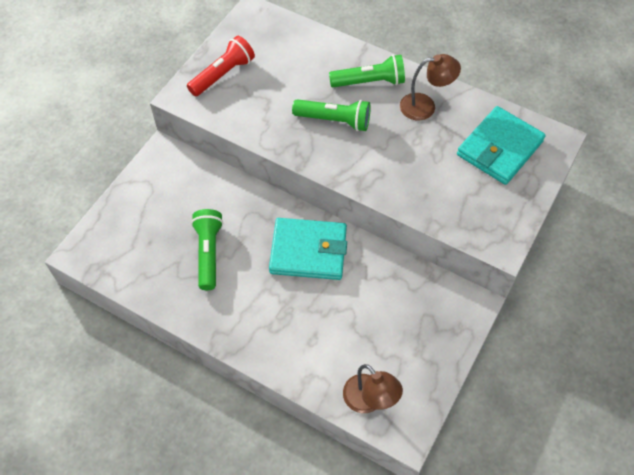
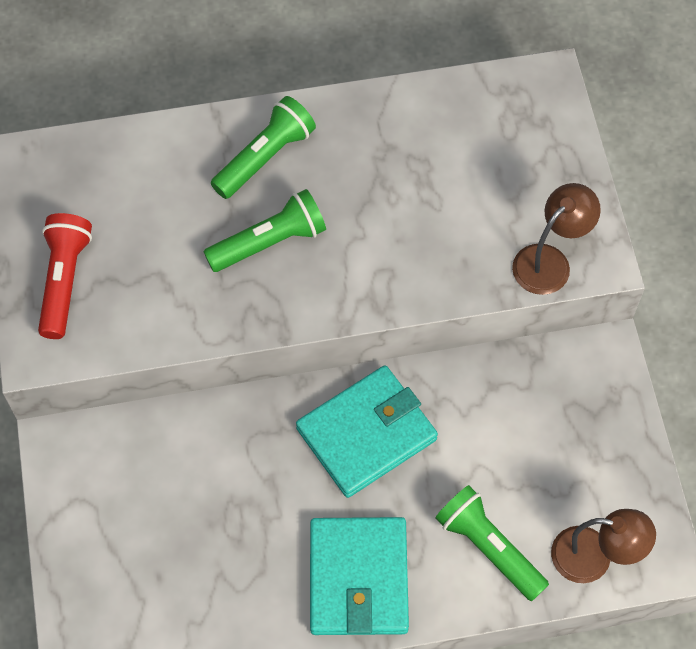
camera: 40 degrees left, 5 degrees up
green flashlight [191,209,223,290] -> green flashlight moved to [435,485,549,601]
brown lamp [400,54,461,120] -> brown lamp moved to [512,183,601,295]
turquoise wallet [457,106,546,185] -> turquoise wallet moved to [310,517,409,635]

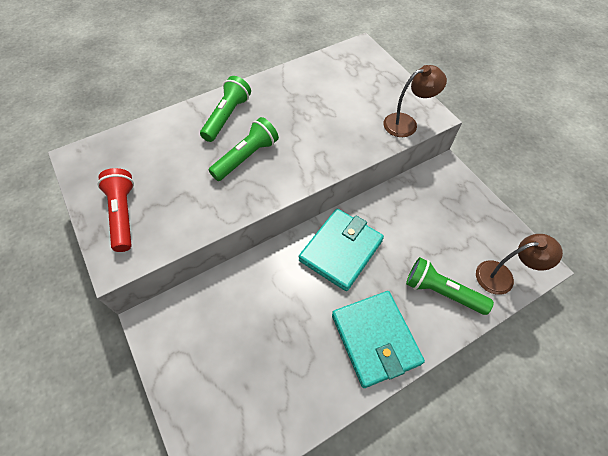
camera: 20 degrees left, 5 degrees down
brown lamp [512,183,601,295] -> brown lamp turned 45 degrees clockwise [383,65,447,137]

